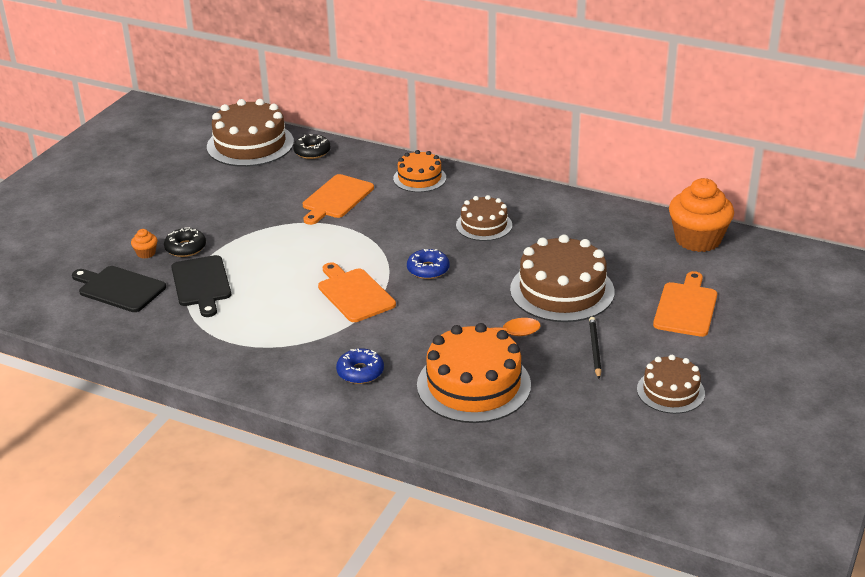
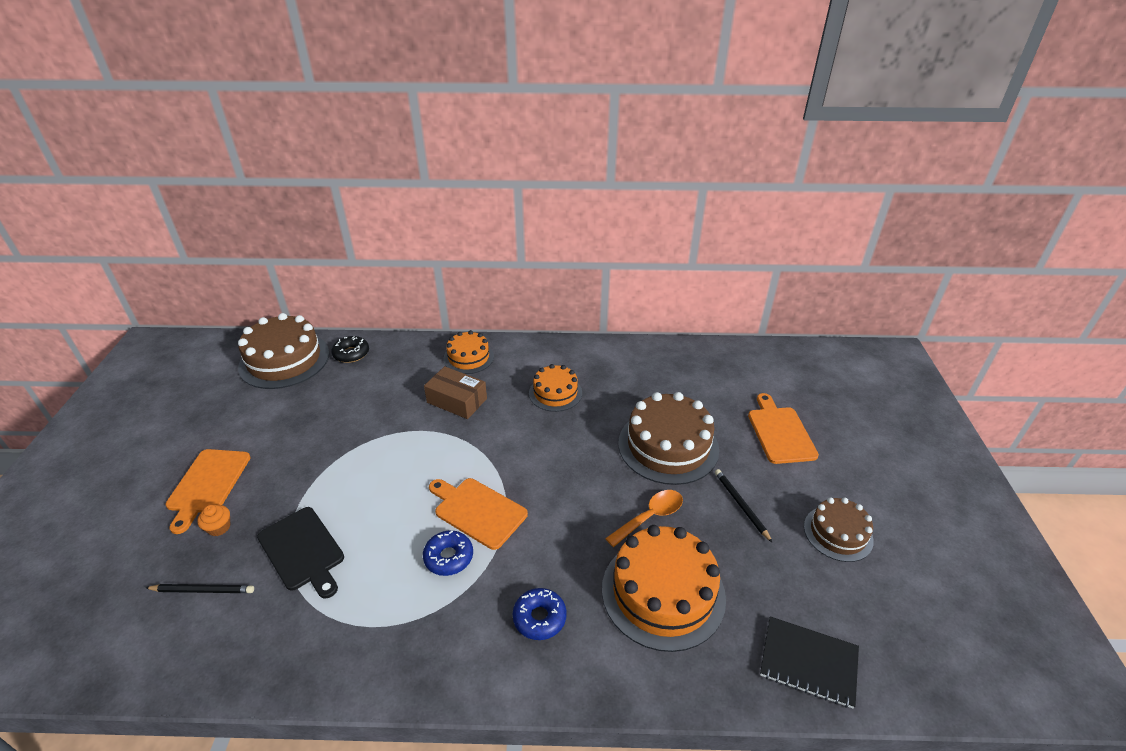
camera: 25 degrees left, 5 degrees up
black cutting board [72,266,166,312] -> black pencil [146,584,254,593]
black donut [164,227,206,257] -> none
orange cutting board [303,174,374,225] -> orange cutting board moved to [165,449,251,534]
blue donut [407,249,450,279] -> blue donut moved to [423,530,473,576]
brown cake [456,195,512,241] -> orange cake [529,364,582,412]
orange cupcake [669,178,734,252] -> none
none -> brown box [424,366,487,419]
none -> black notebook [760,616,859,708]

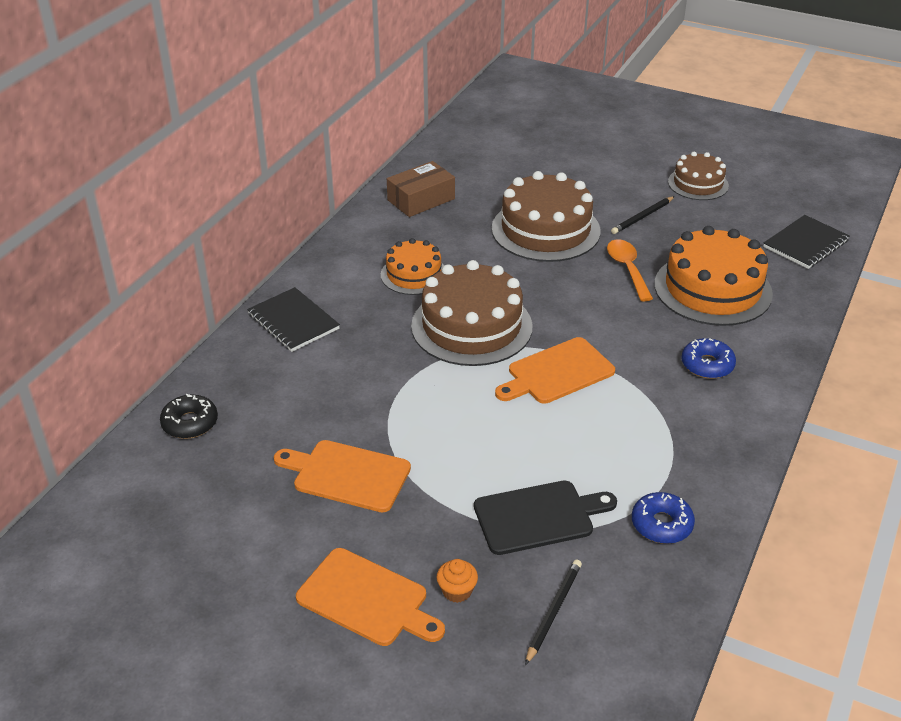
camera: 65 degrees left, 0 degrees up
brown cake [238,313,330,389] -> brown cake moved to [411,260,533,366]
blue donut [423,530,473,576] -> blue donut moved to [632,492,695,544]
brown box [424,366,487,419] -> brown box moved to [387,161,455,217]
orange cake [443,330,494,374] -> black notebook [247,287,340,352]
black pencil [715,469,773,543] -> black pencil turned 45 degrees counterclockwise [611,196,675,234]
orange cutting board [748,393,819,464] -> orange cutting board moved to [274,440,411,512]

